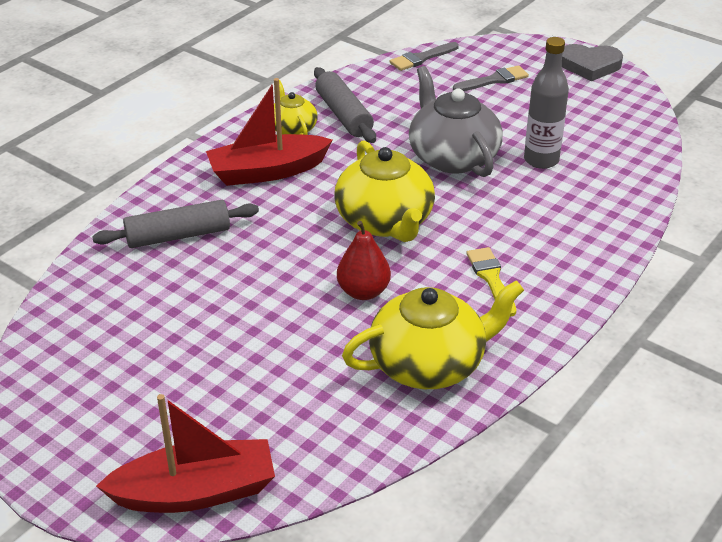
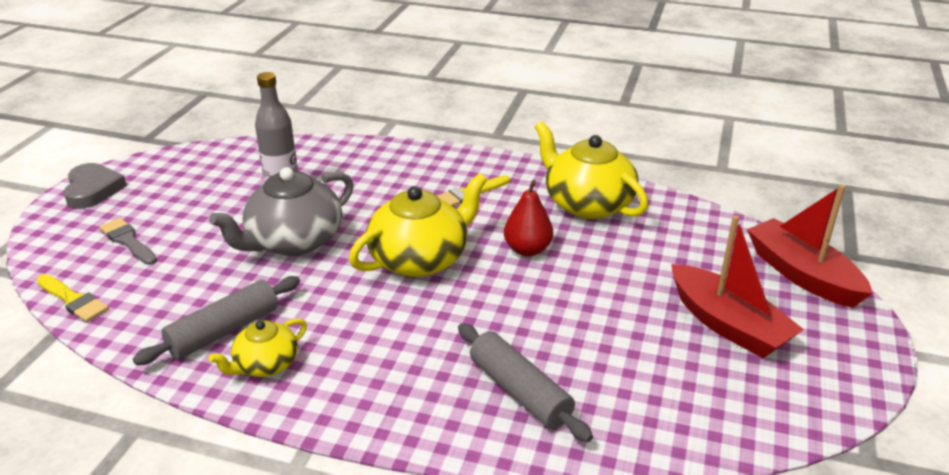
camera: 110 degrees left, 5 degrees down
red boat [206,78,333,186] -> red boat moved to [671,215,804,358]
grey brush [390,42,459,71] -> yellow brush [37,274,109,322]

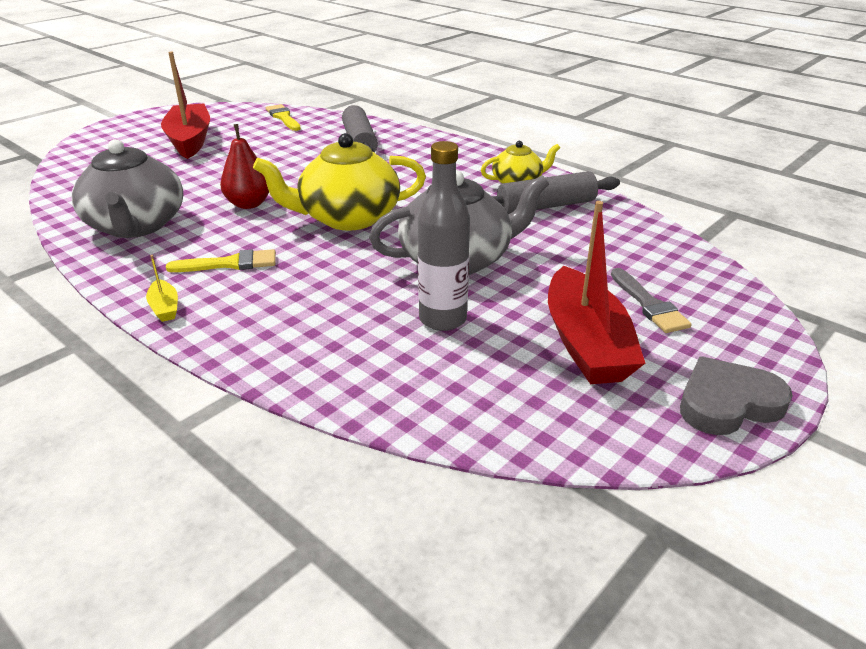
camera: 155 degrees left, 0 degrees up
yellow brush [37,274,109,322] -> yellow brush moved to [266,104,301,131]
grey heart [63,163,127,209] -> grey heart turned 60 degrees clockwise [680,356,793,435]
yellow teapot [535,121,648,219] -> grey teapot [72,139,183,238]
red boat [747,185,873,308] -> red boat moved to [548,201,645,384]
none -> yellow boat [146,255,178,322]

